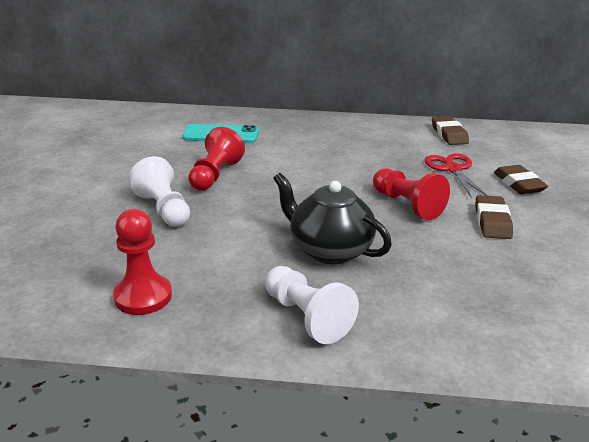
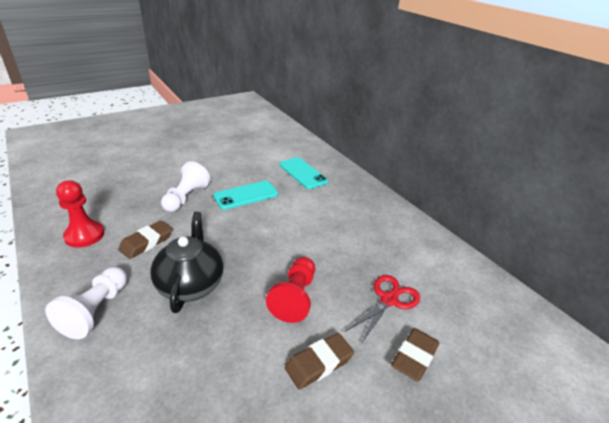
camera: 50 degrees right, 5 degrees up
red pawn [188,127,245,191] -> turquoise phone [213,181,278,210]
brown eraser [432,116,469,145] -> brown eraser moved to [119,221,172,259]

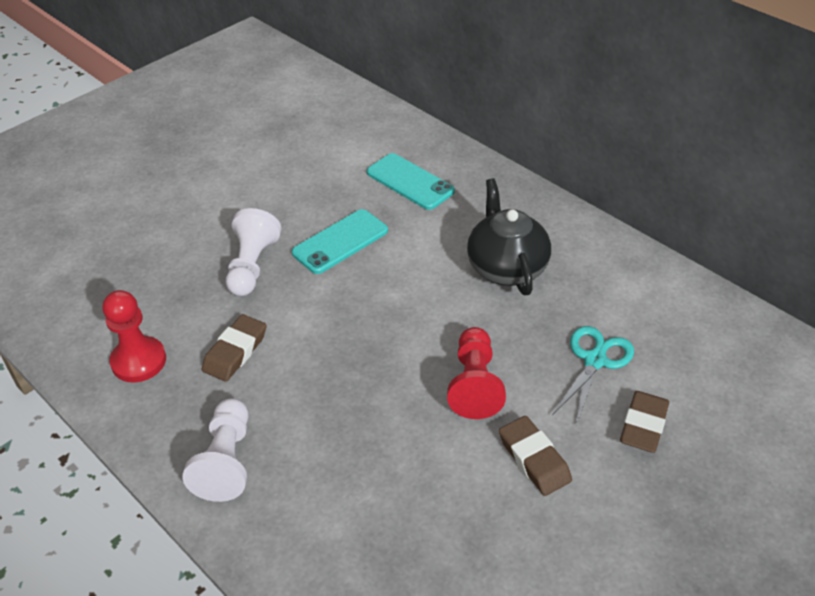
camera: 10 degrees left, 10 degrees up
black teapot [150,212,223,313] -> black teapot moved to [467,178,551,295]
brown eraser [285,333,354,390] -> brown eraser turned 75 degrees counterclockwise [499,416,572,496]
red scissors [345,275,420,344] -> turquoise scissors [552,326,634,425]

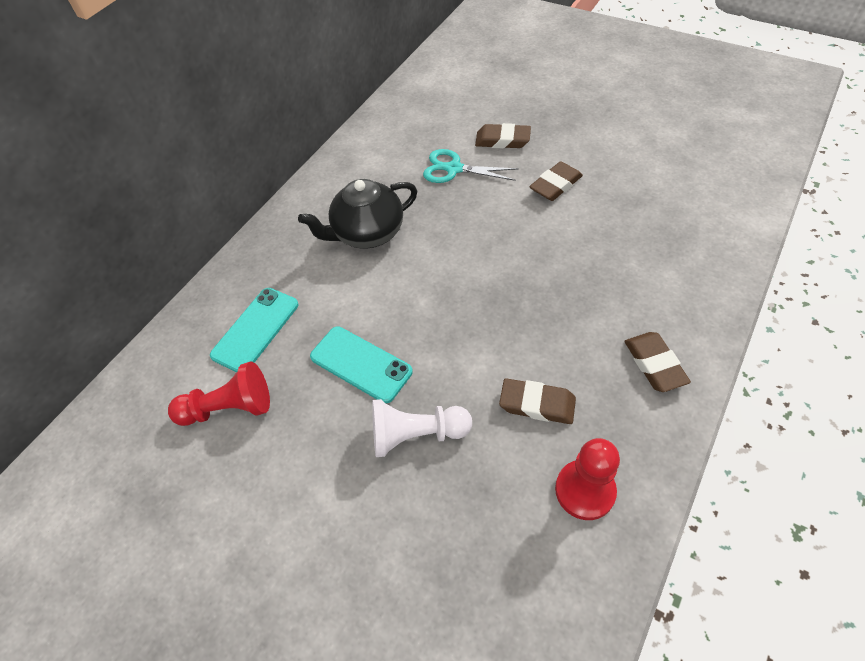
camera: 100 degrees left, 10 degrees up
white pawn [182,398,249,502] -> brown eraser [624,332,691,392]
red pawn [447,327,506,419] -> red pawn moved to [168,361,270,426]

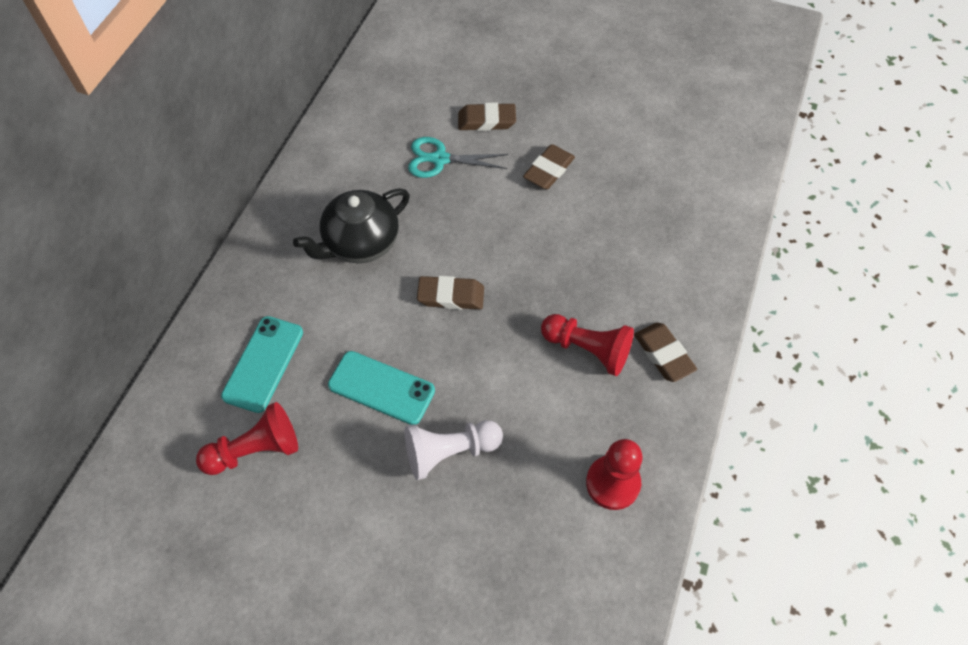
camera: 15 degrees left, 5 degrees up
brown eraser [499,378,576,424] -> brown eraser moved to [417,276,484,310]
none -> red pawn [541,314,634,376]

